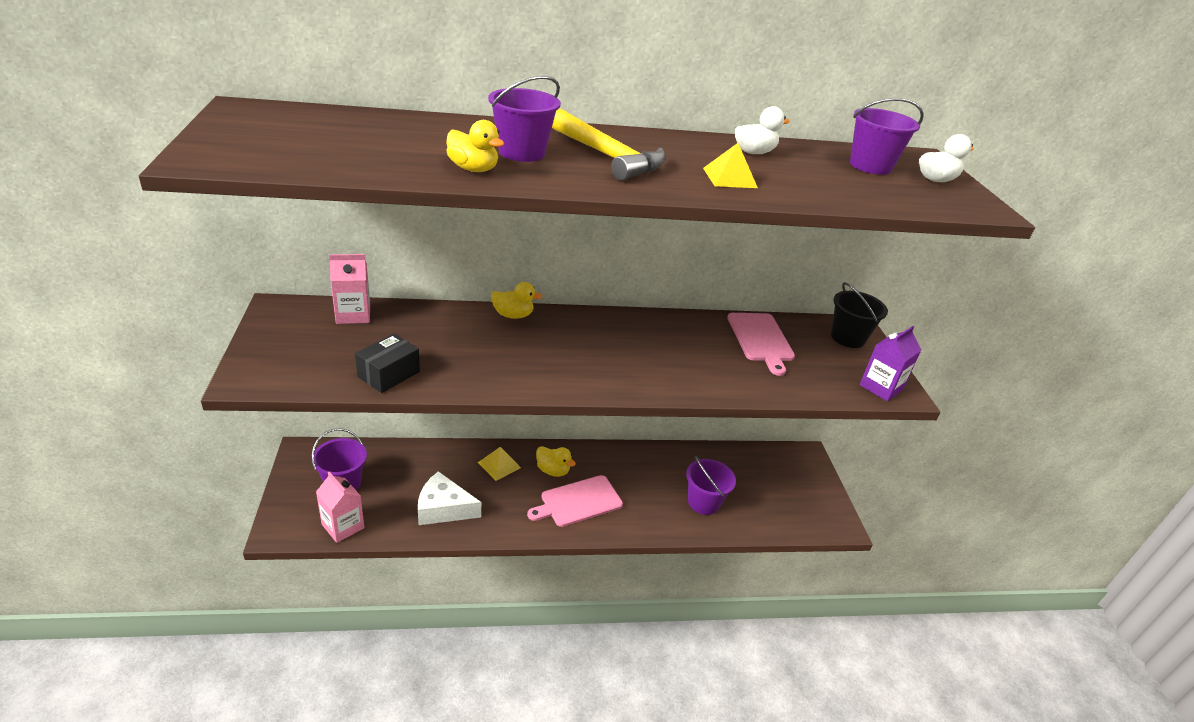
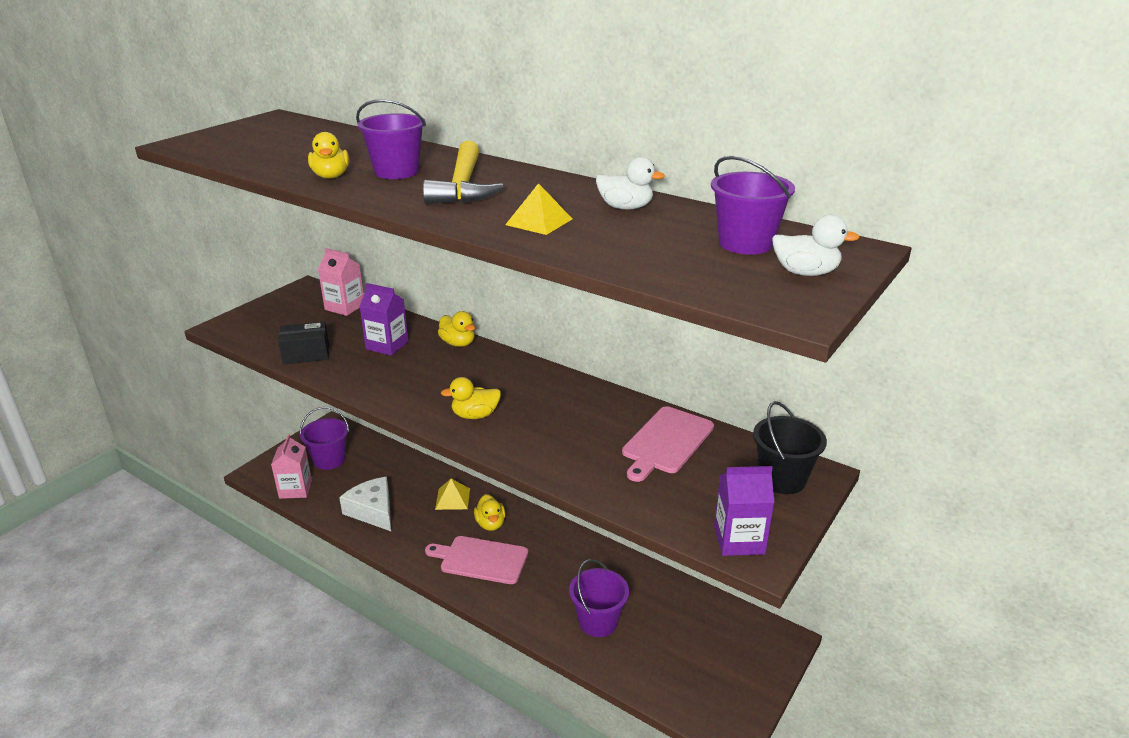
camera: 45 degrees right, 5 degrees down
none -> purple carton [359,283,408,356]
none -> yellow duck [441,377,501,419]

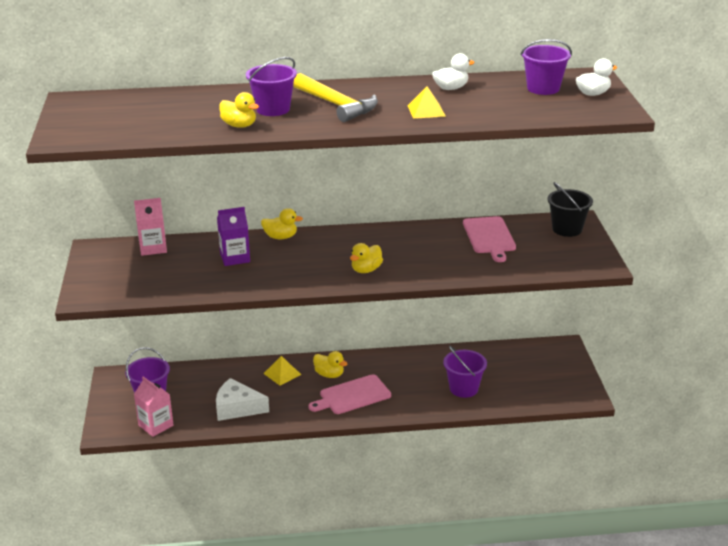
camera: 40 degrees left, 0 degrees up
black box [278,322,329,365] -> none
purple carton [714,466,775,556] -> none

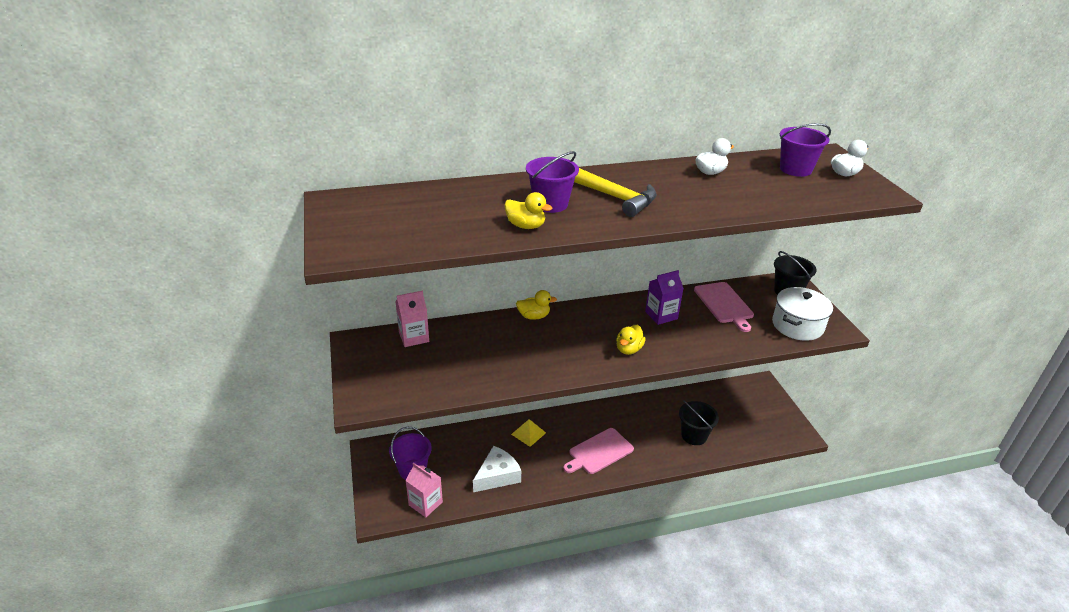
camera: 10 degrees left, 5 degrees up
white cheese [216,378,269,421] -> white cheese turned 135 degrees clockwise [473,446,521,492]
purple carton [217,207,250,266] -> purple carton moved to [645,270,684,325]
yellow duck [313,351,348,378] -> none
yellow pyramid [408,86,446,119] -> none
purple bucket [443,346,487,398] -> black bucket [679,401,719,445]
none -> white pot [772,287,833,341]

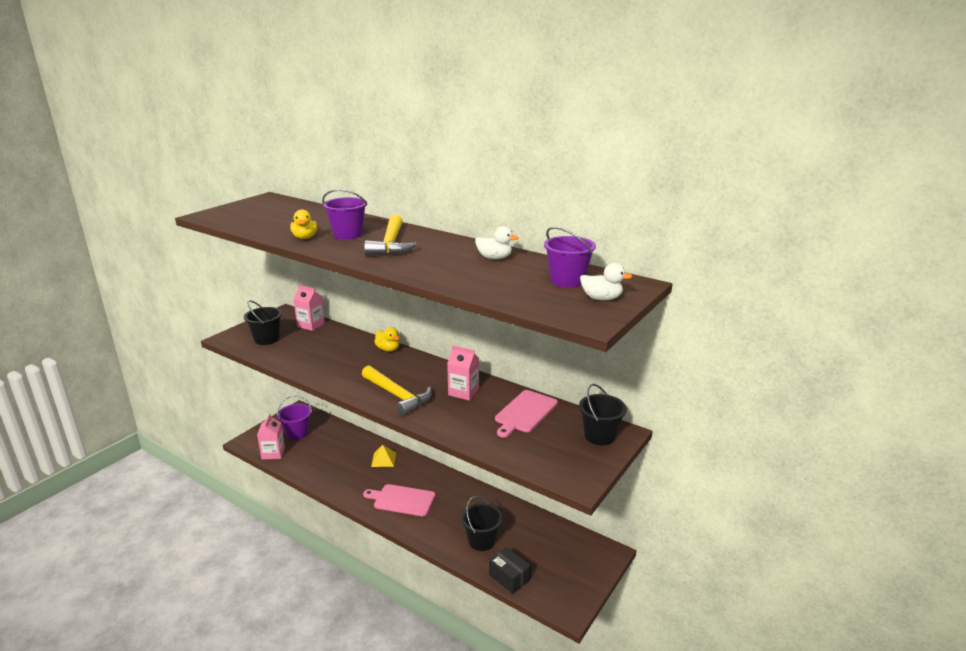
camera: 50 degrees right, 10 degrees down
white cheese [473,446,521,492] -> none
yellow duck [616,325,646,355] -> yellow hammer [362,365,432,416]
purple carton [645,270,684,325] -> pink carton [447,346,479,400]
white pot [772,287,833,341] -> none
none -> black bucket [244,300,282,345]
none -> black box [489,547,531,594]

